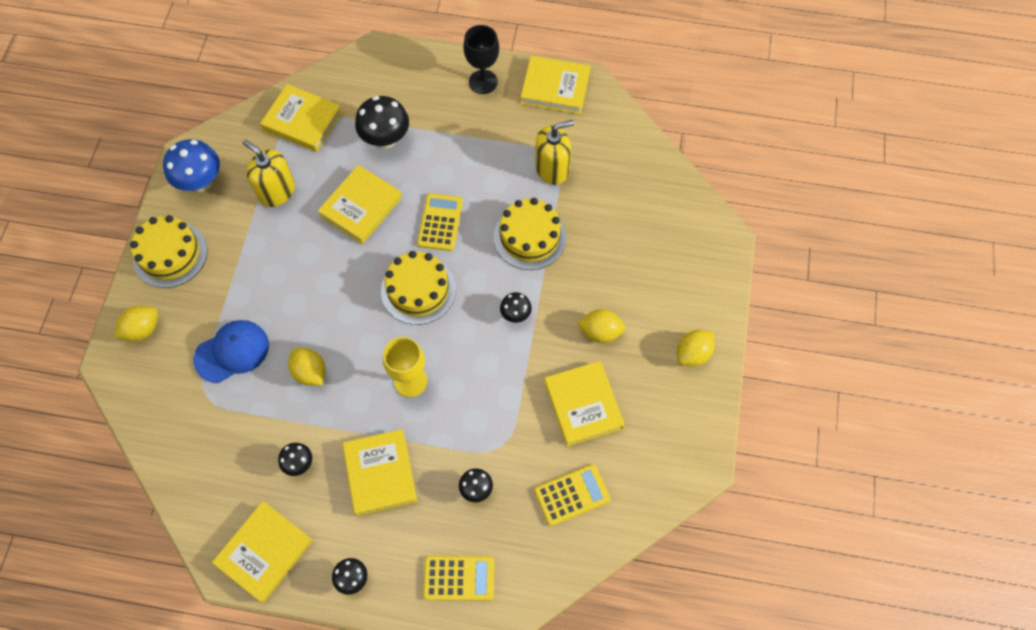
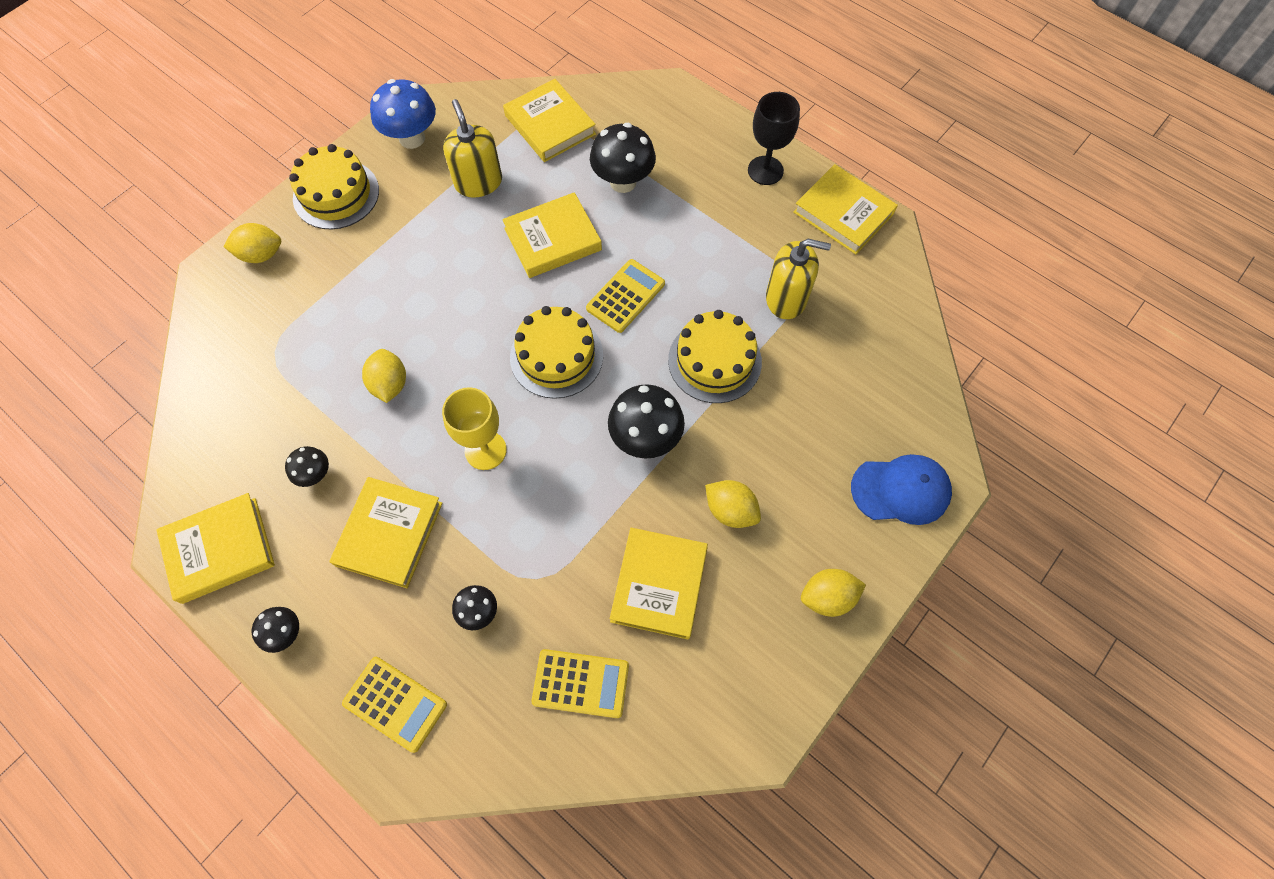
camera: 30 degrees right, 0 degrees up
blue cap [193,320,269,383] -> blue cap moved to [851,454,952,525]
black mushroom [500,292,532,323] -> black mushroom [608,384,685,458], size x1.83

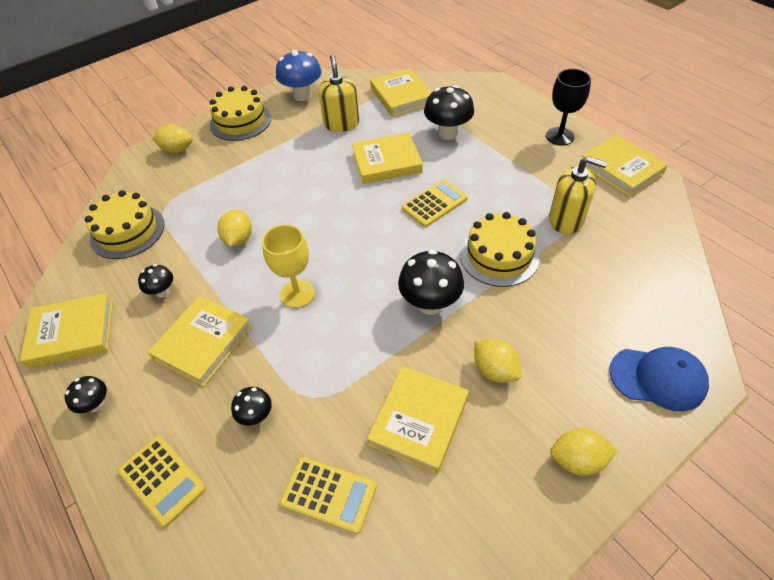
camera: 15 degrees right, 15 degrees down
yellow cake [510,306,603,399] -> yellow cake moved to [85,190,164,259]

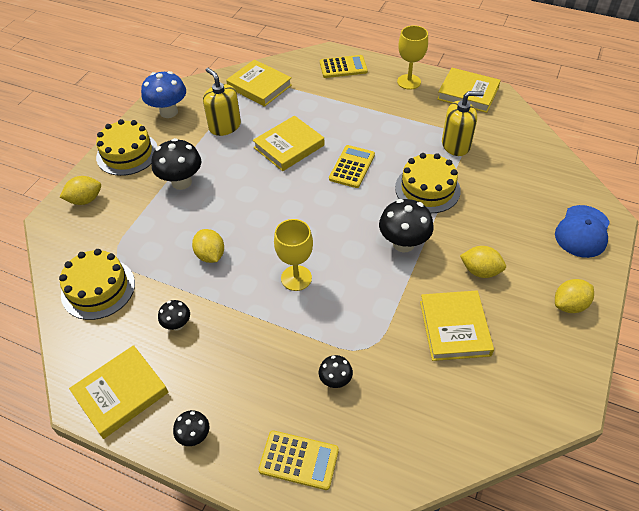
camera: 30 degrees left, 0 degrees up
yellow book [148,296,252,387] -> none
yellow calculator [280,457,377,534] -> yellow calculator moved to [320,55,368,78]
black mushroom [424,85,474,140] -> black mushroom moved to [152,138,201,190]
black goblet [546,69,591,146] -> yellow goblet [397,25,428,90]
blue cap [609,347,709,411] -> blue cap turned 135 degrees clockwise [555,205,610,258]

